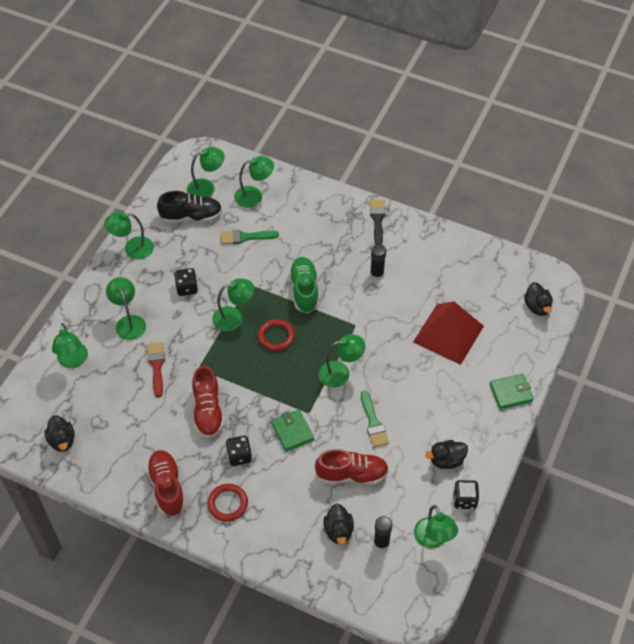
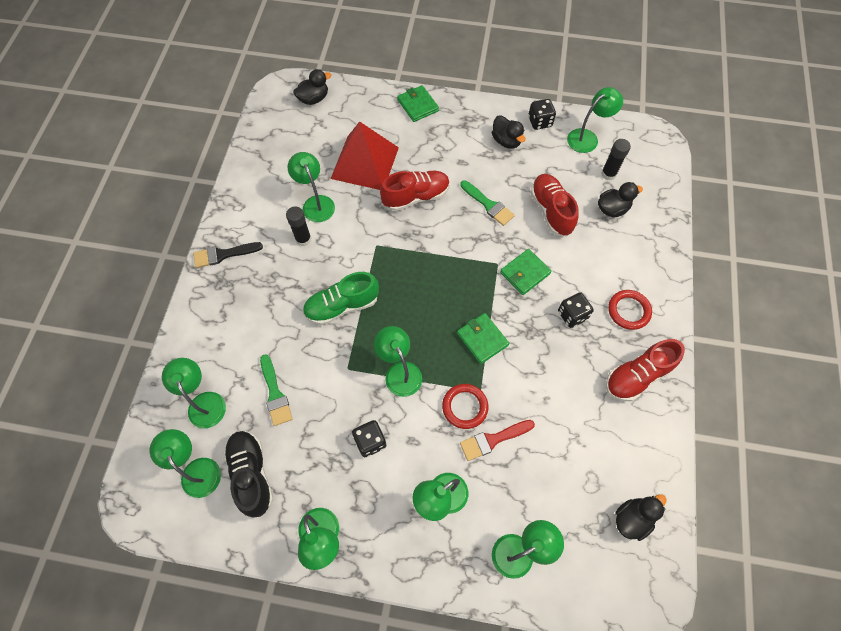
camera: 105 degrees left, 10 degrees up
red shoe [192,366,224,438] -> red shoe moved to [380,171,450,211]
red ring [258,319,295,351] -> red ring moved to [442,384,488,429]
green lamp [318,334,365,387] -> green lamp moved to [288,152,335,222]
green brush [361,390,389,447] -> green brush turned 75 degrees clockwise [460,180,515,226]
none -> green wallet [457,313,509,364]

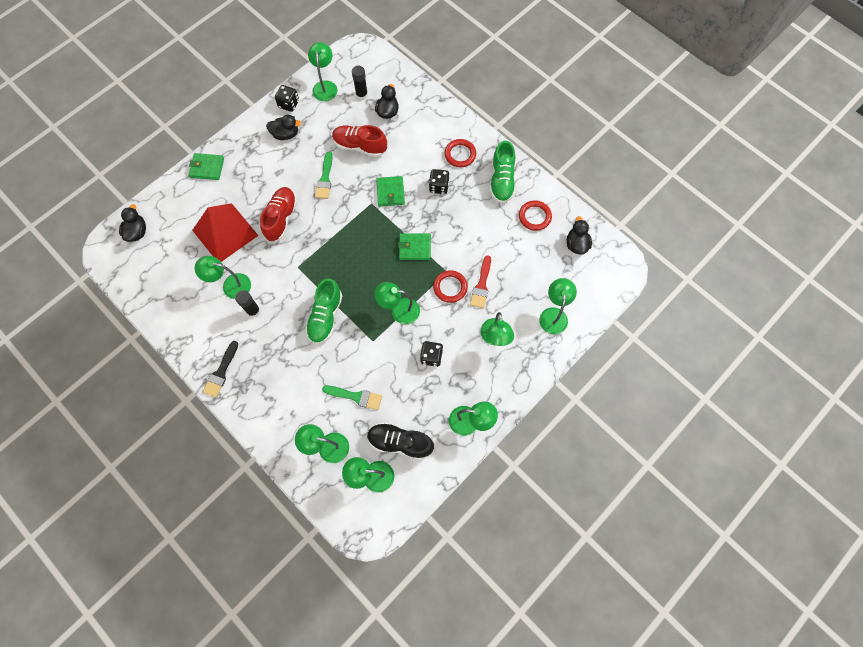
camera: 55 degrees left, 5 degrees up
green brush [460,180,515,226] -> green brush turned 105 degrees clockwise [315,152,333,199]
red shoe [606,339,685,401] -> green shoe [490,141,516,203]
none -> red ring [519,200,552,231]

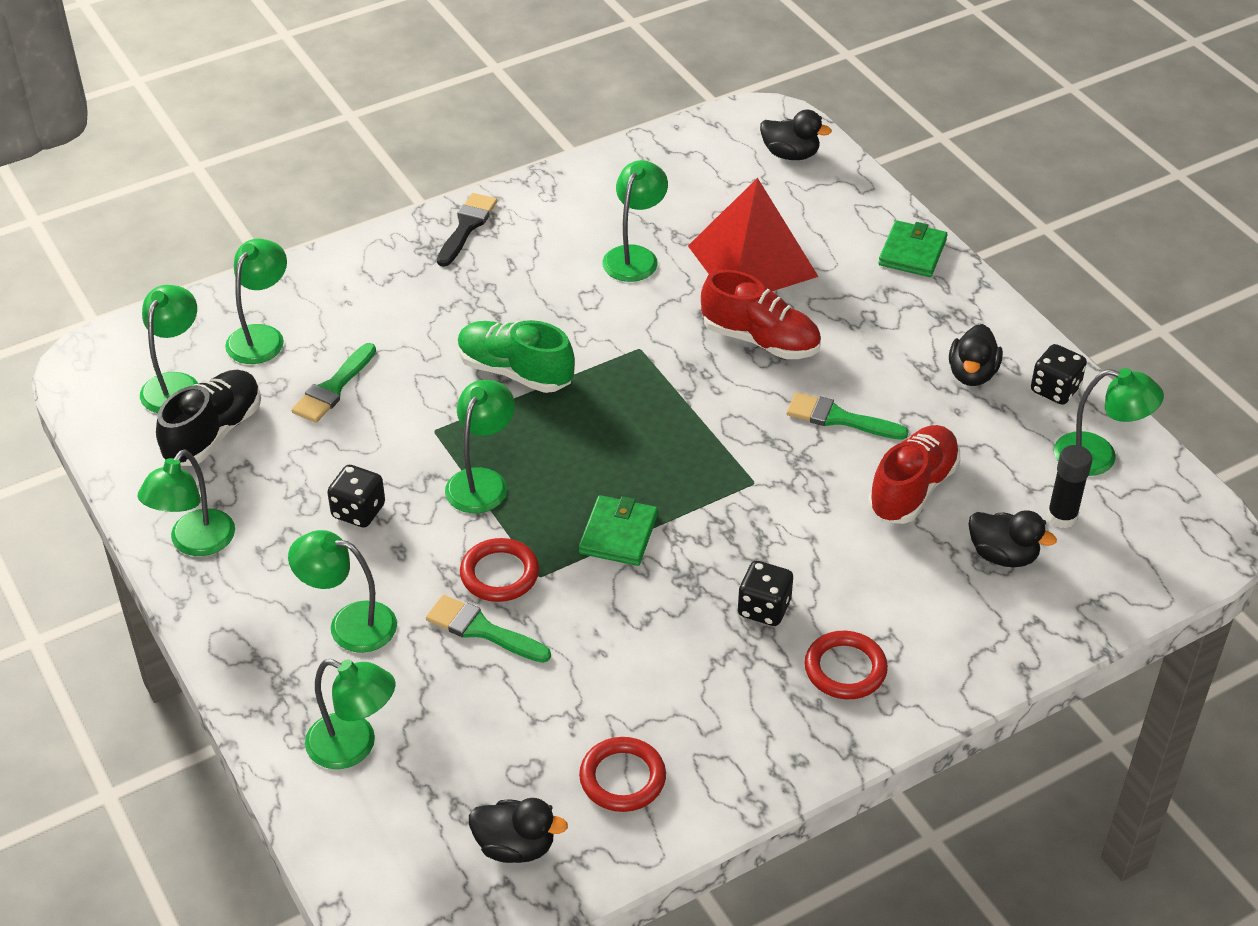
camera: 105 degrees right, 25 degrees down
black brush [203,341,238,397] -> black brush turned 75 degrees clockwise [437,193,497,267]
black glue stick [235,290,260,318] -> none
green wallet [376,176,405,206] -> none
red brush [470,255,491,308] -> green brush [426,595,551,663]
green shoe [490,141,516,203] -> none

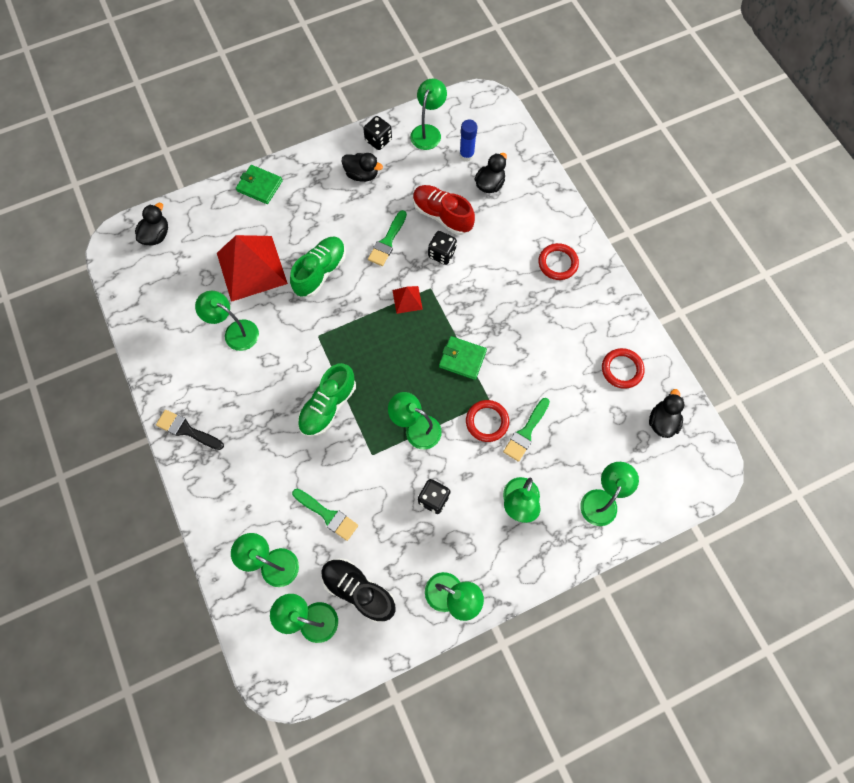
camera: 85 degrees left, 25 degrees up
red shoe [701,270,821,359] -> green shoe [290,237,346,297]
black dice [737,561,793,626] -> black dice moved to [428,231,457,265]
black glue stick [1047,445,1092,528] -> blue glue stick [459,120,477,162]
none -> red pyramid [392,286,423,314]

